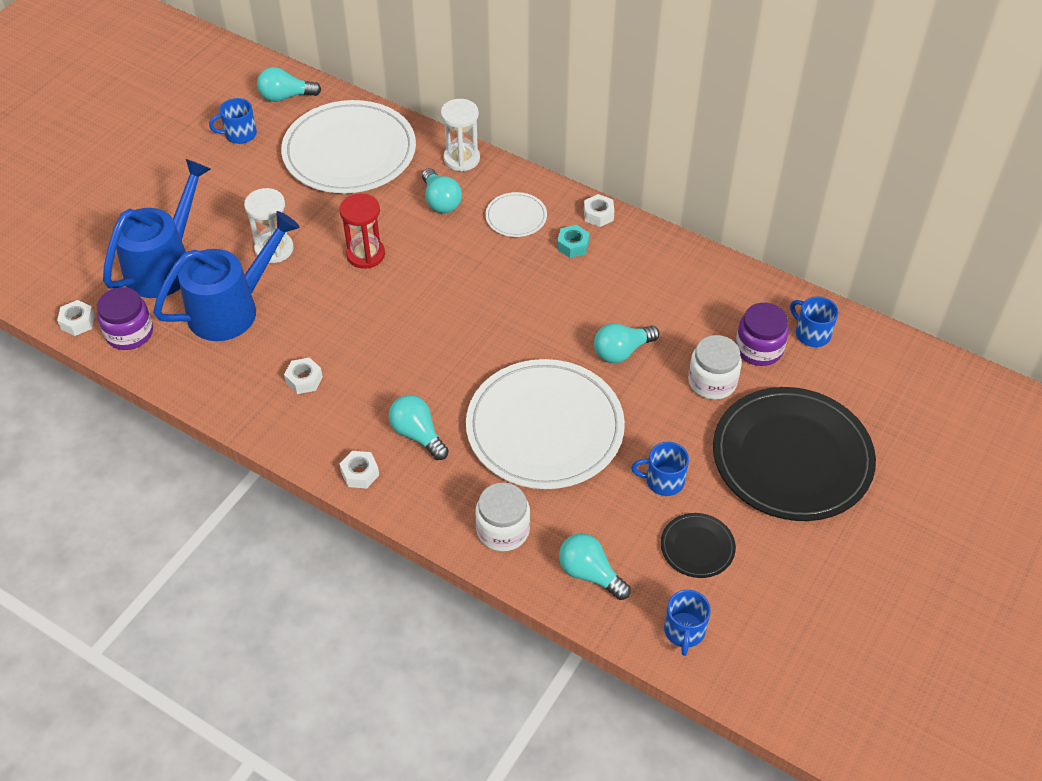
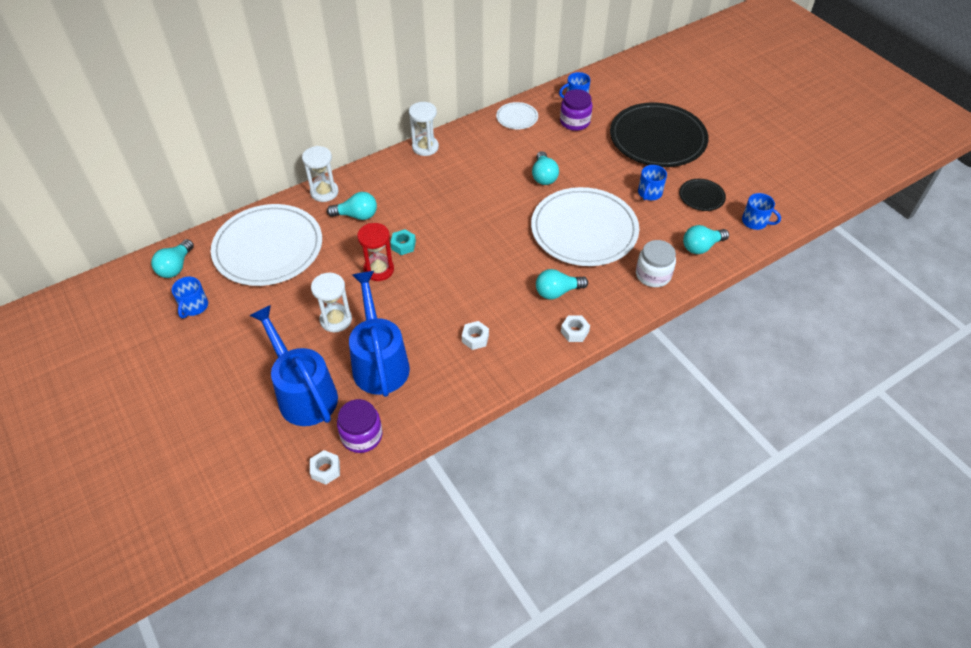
camera: 65 degrees left, 0 degrees up
white plate [485,192,547,237] -> white plate moved to [496,102,538,129]
turquoise nut [557,225,589,258] -> turquoise nut moved to [390,229,416,255]
white nut [584,194,614,227] -> white hourglass [409,102,439,156]
white jar [688,335,742,400] -> none

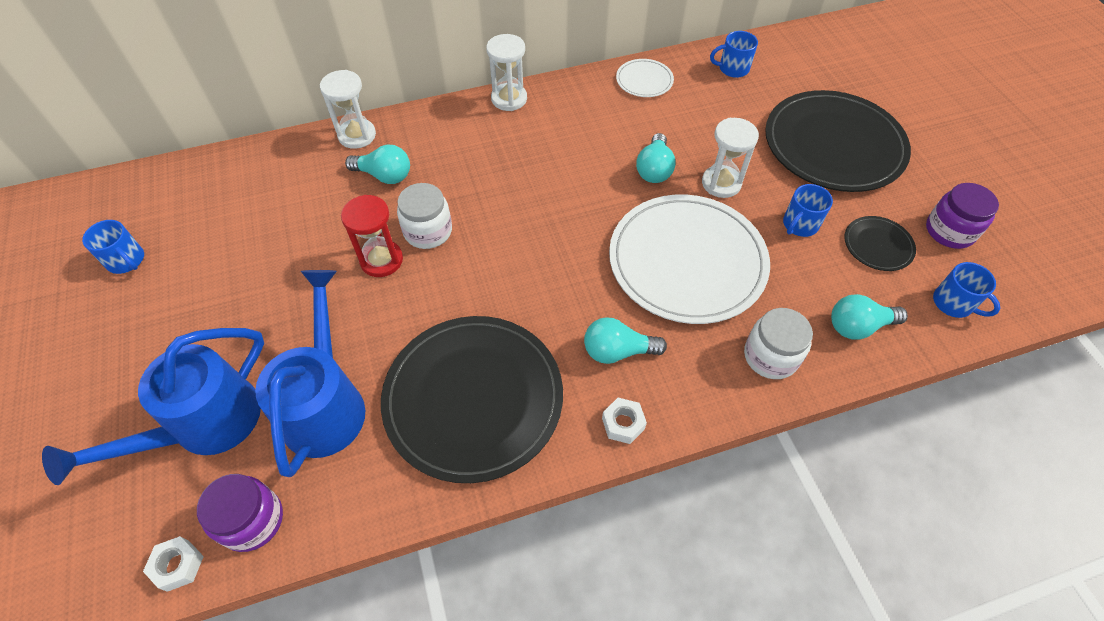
camera: 15 degrees right, 5 degrees up
turquoise light bulb [151,239,194,278] -> none
blue mug [172,277,208,318] -> blue mug turned 75 degrees counterclockwise [82,220,144,274]
white plate [211,204,322,286] -> none
blue watering can [249,305,338,426] -> blue watering can turned 120 degrees counterclockwise [42,328,264,485]
white hourglass [311,273,352,332] -> white hourglass moved to [702,118,759,198]
turquoise nut [390,229,416,255] -> white jar [397,183,452,249]
white nut [462,321,489,350] -> black plate [381,316,563,483]
purple jar [560,89,593,131] -> purple jar moved to [926,183,999,249]

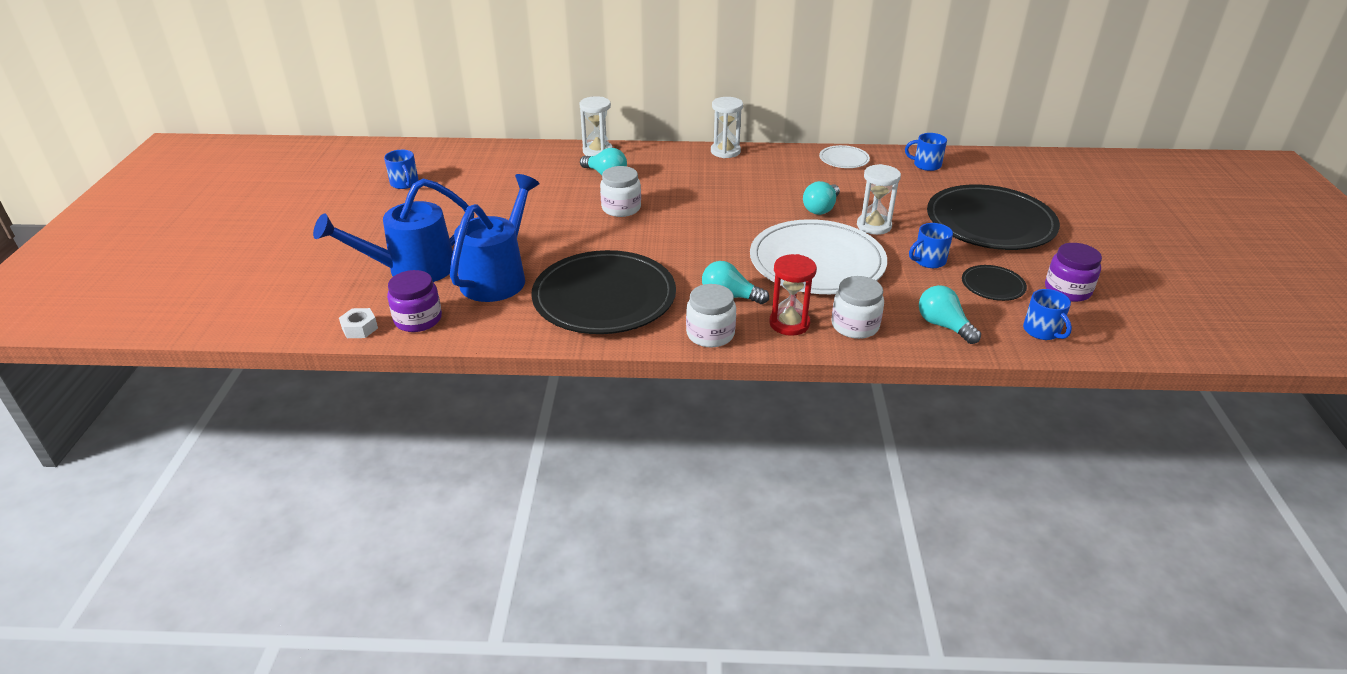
camera: 20 degrees right, 20 degrees down
red hourglass [341,195,403,277] -> red hourglass moved to [769,254,817,336]
white nut [602,398,647,444] -> white jar [686,284,736,347]
turquoise light bulb [831,294,908,340] -> turquoise light bulb turned 45 degrees clockwise [919,285,981,344]

